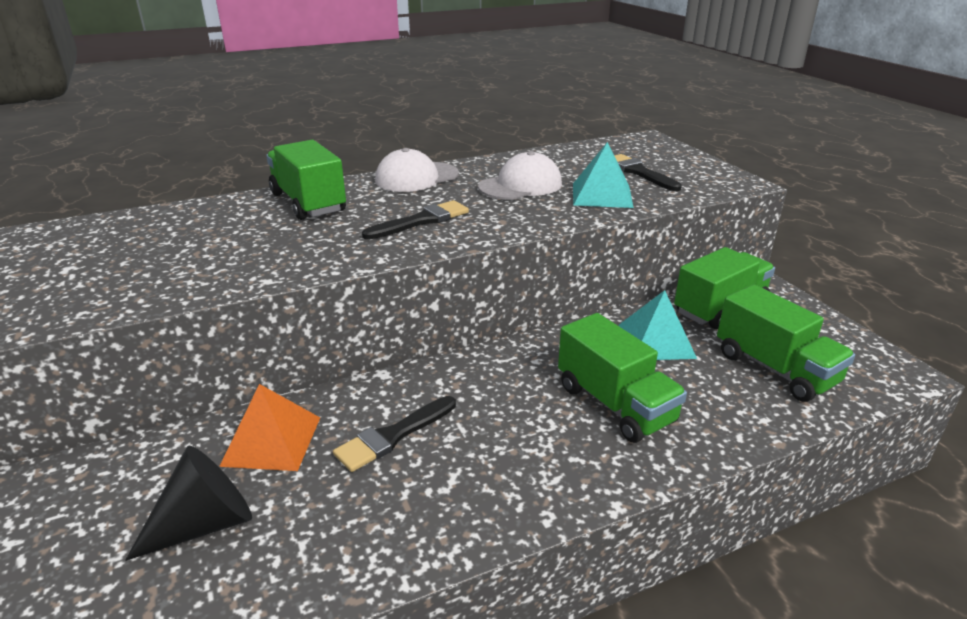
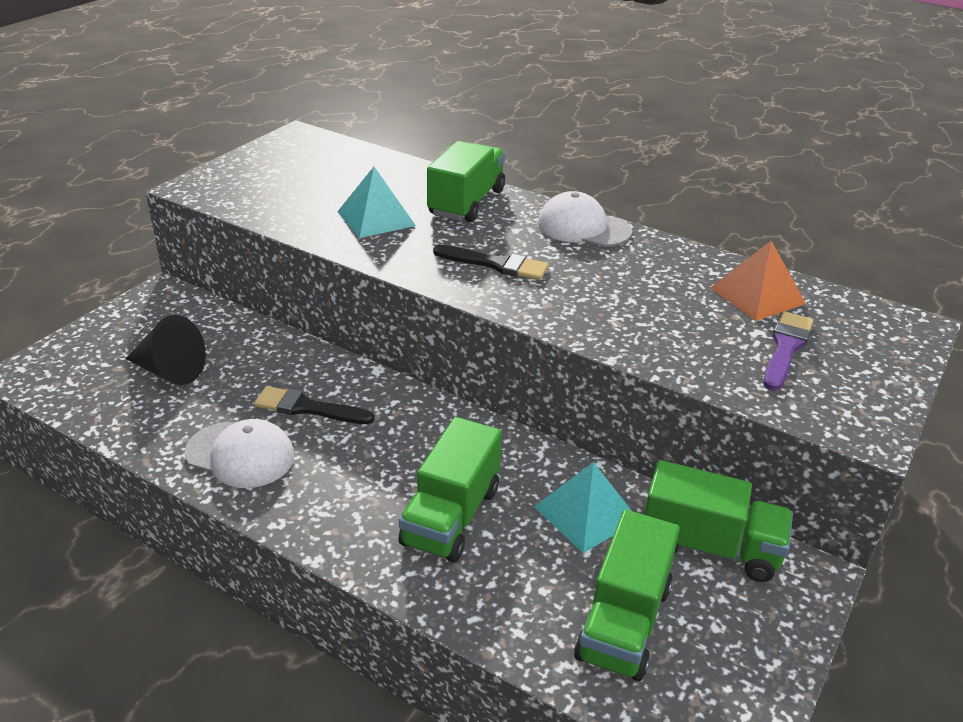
camera: 55 degrees right, 5 degrees up
orange pyramid [219,384,320,471] -> orange pyramid moved to [710,241,806,321]
white cap [478,151,562,200] -> white cap moved to [185,419,294,488]
turquoise pyramid [573,142,634,208] -> turquoise pyramid moved to [337,167,416,238]
black brush [614,154,682,191] -> purple brush [763,311,813,391]

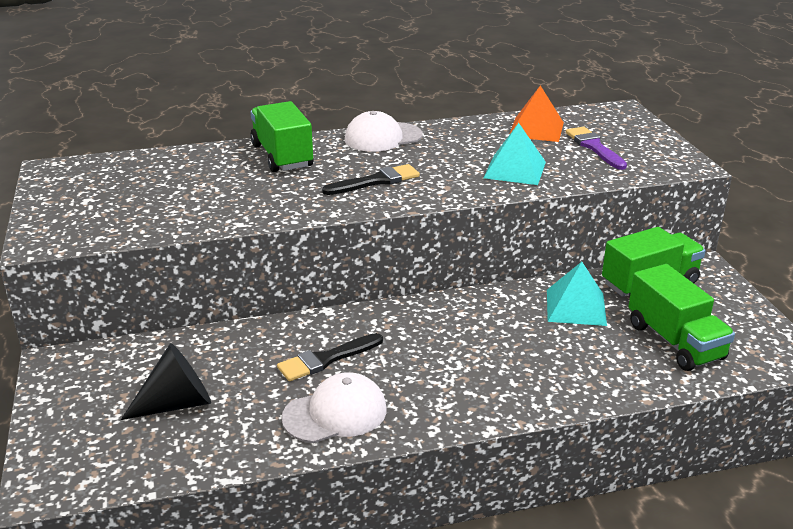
camera: 45 degrees left, 5 degrees down
turquoise pyramid [337,167,416,238] -> turquoise pyramid moved to [484,123,546,185]
green truck [398,417,502,562] -> none

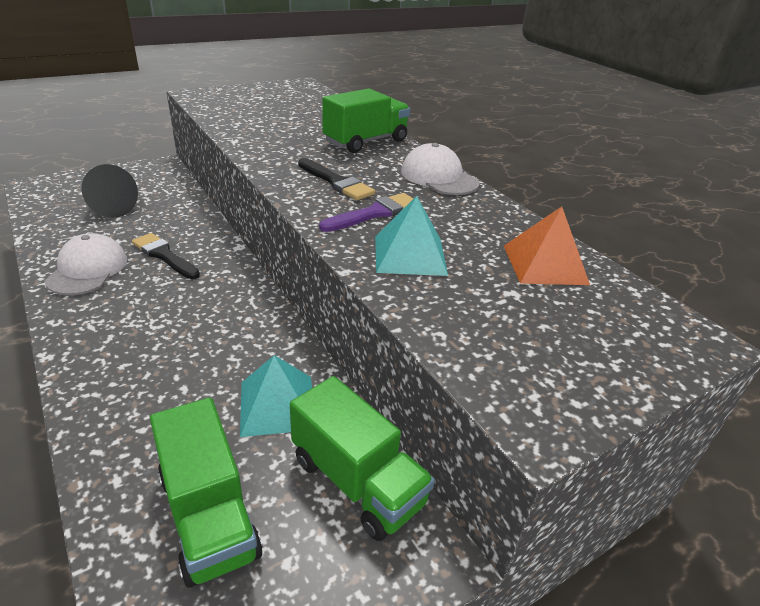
camera: 70 degrees right, 5 degrees up
white cap [282,372,387,443] -> white cap turned 135 degrees counterclockwise [45,233,127,295]
purple brush [566,127,627,170] -> purple brush moved to [319,193,413,232]
green truck [628,264,735,371] -> green truck turned 75 degrees counterclockwise [150,397,263,587]

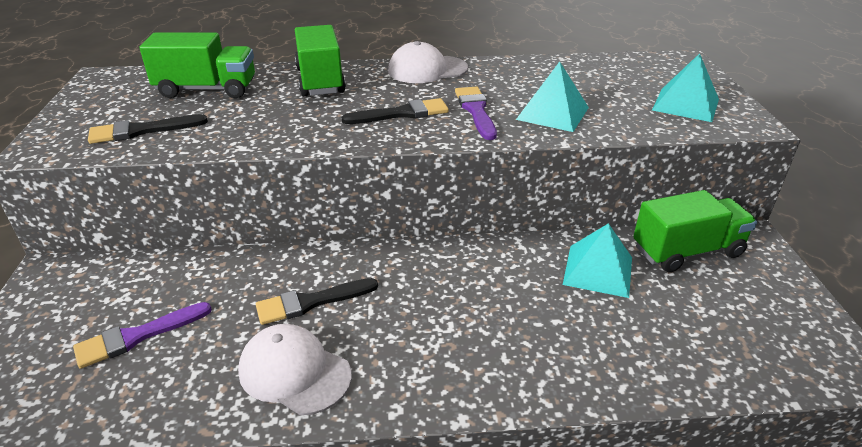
camera: 60 degrees left, 0 degrees up
black cone [81,164,138,218] -> purple brush [73,302,212,369]
green truck [150,397,263,587] -> green truck moved to [139,32,255,98]
orange pyramid [504,206,590,285] -> none
none -> black brush [88,114,208,144]
none -> turquoise pyramid [652,53,719,122]

